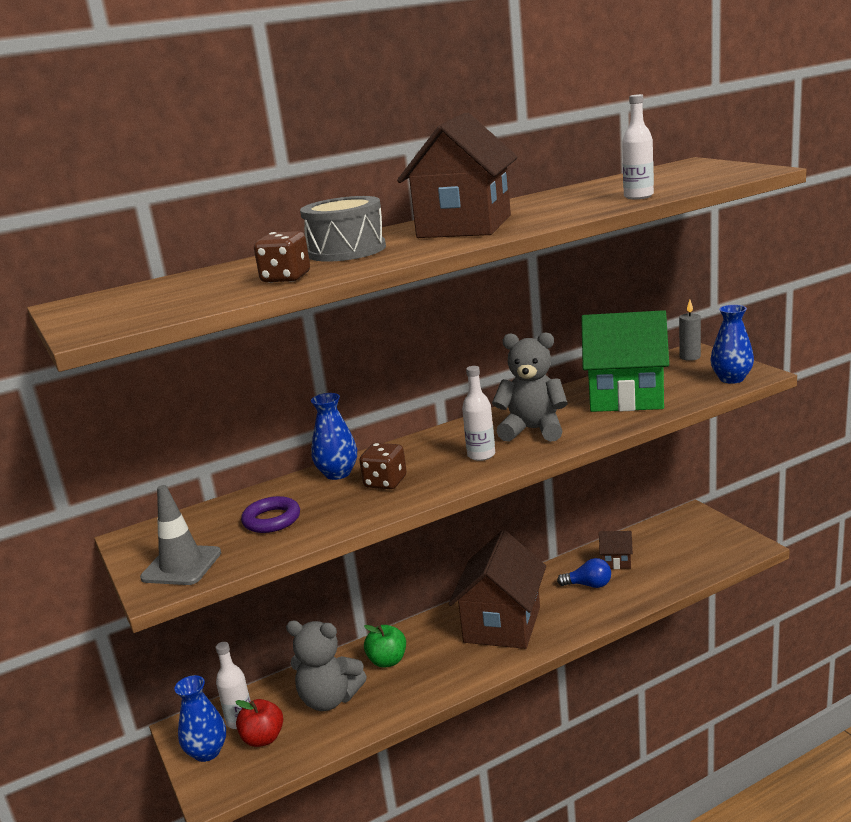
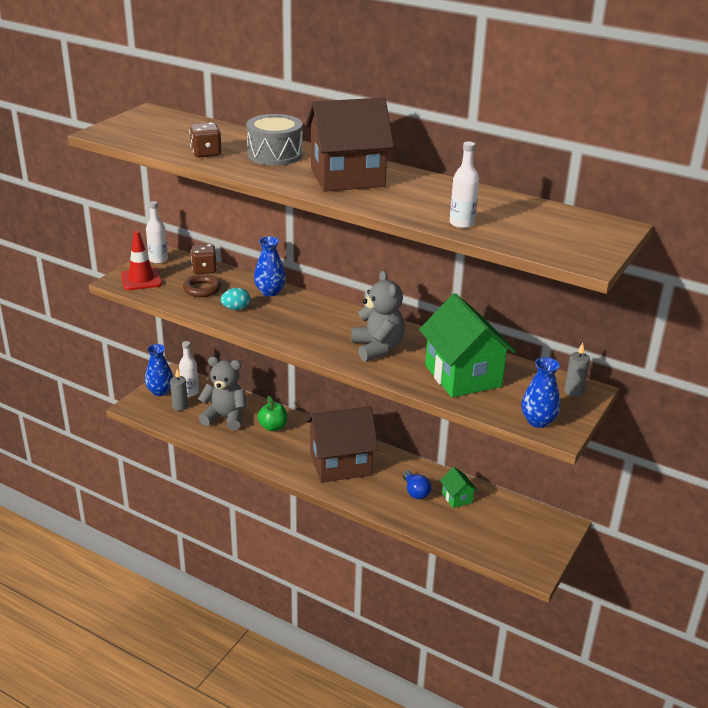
camera: 55 degrees right, 10 degrees up
grey traffic cone [140,485,221,585] -> red traffic cone [121,231,162,290]
red apple [235,699,283,747] -> grey candle [170,369,188,411]
purple ring [241,496,300,533] -> brown ring [183,274,221,297]
grey teddy bear [286,621,367,711] -> grey teddy bear turned 120 degrees clockwise [198,357,246,430]
brown dice [359,443,407,489] -> brown dice moved to [191,244,217,274]
white bottle [462,366,495,461] -> white bottle moved to [146,201,168,264]
brown house [599,531,633,569] -> green house [440,467,478,508]
none -> turquoise egg [221,288,250,310]

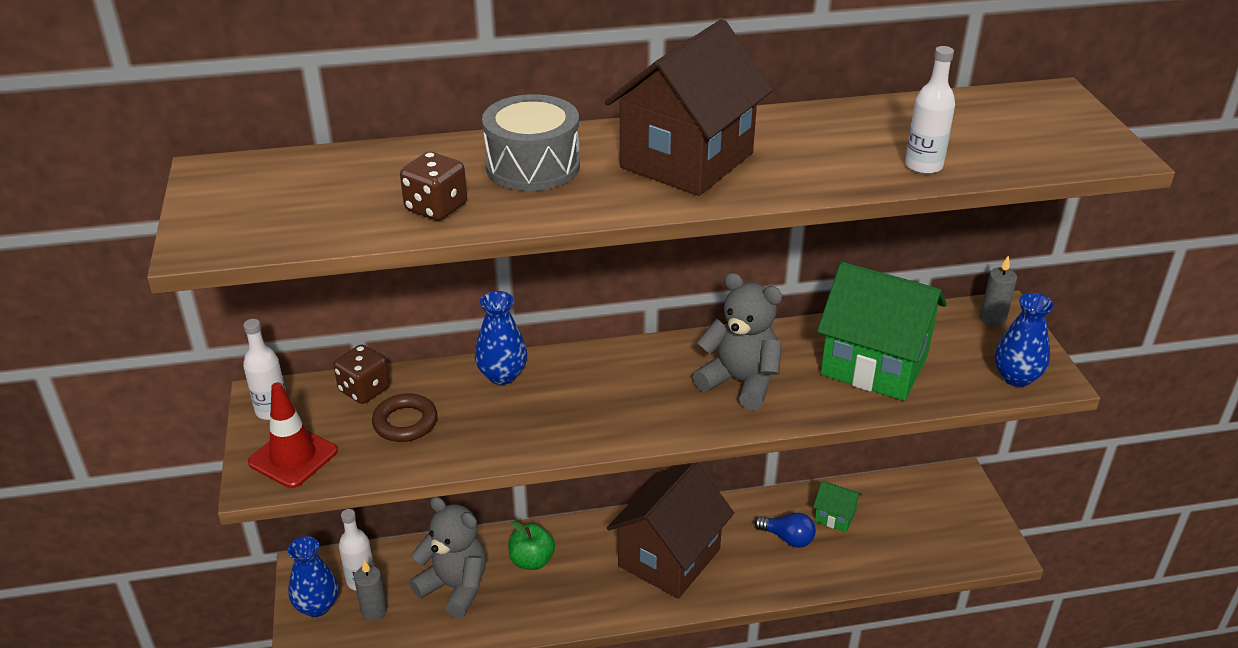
camera: 40 degrees left, 5 degrees up
grey teddy bear [198,357,246,430] -> grey teddy bear turned 60 degrees clockwise [410,497,487,618]
turquoise egg [221,288,250,310] -> none

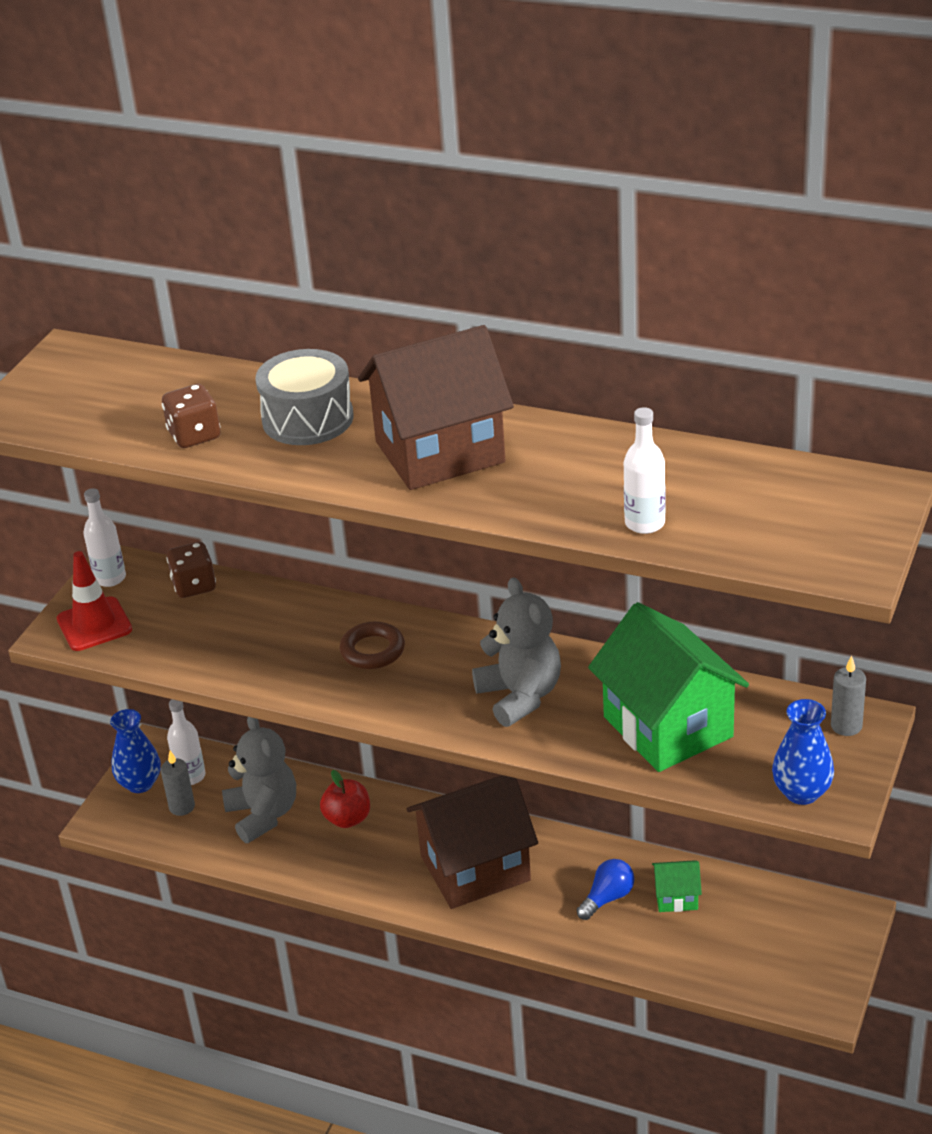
camera: 35 degrees right, 0 degrees up
brown ring [372,393,438,442] -> brown ring moved to [340,622,405,669]
blue vase [475,291,527,385] -> none
green apple [508,521,555,570] -> red apple [320,770,370,828]
blue light bulb [754,513,816,548] -> blue light bulb turned 105 degrees counterclockwise [577,859,634,920]
green house [813,481,862,532] -> green house turned 60 degrees counterclockwise [652,860,702,912]

